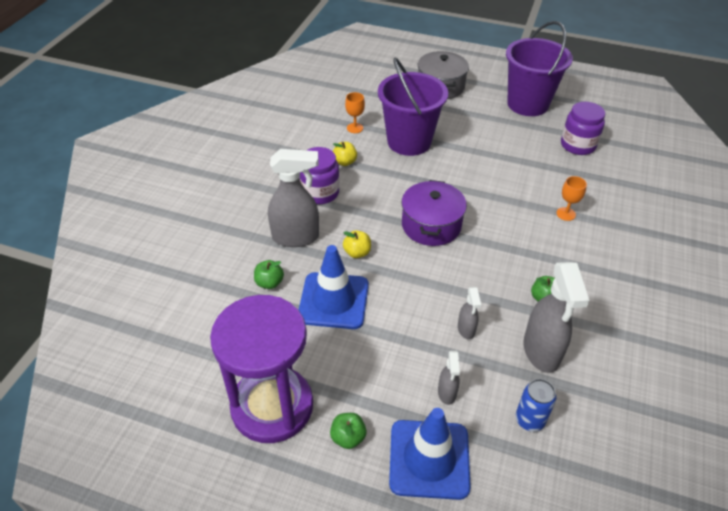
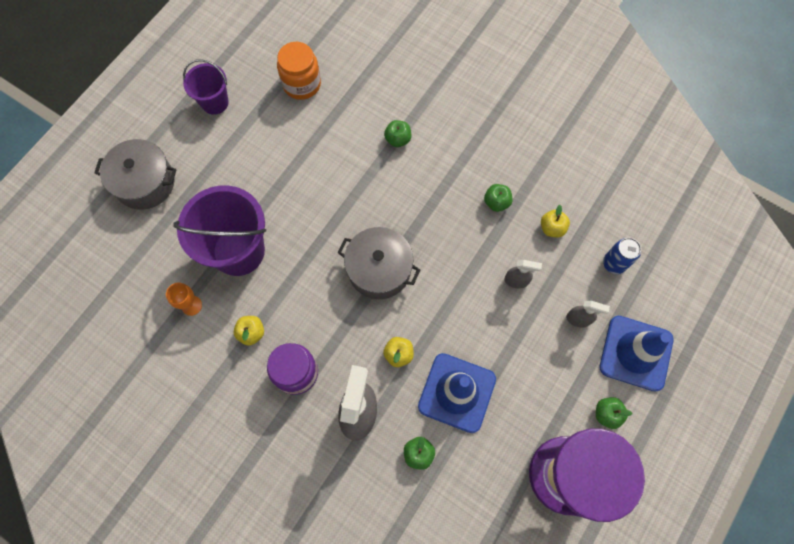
camera: 75 degrees left, 25 degrees up
purple pot [402,180,467,246] -> grey pot [337,227,420,299]
purple bucket [506,21,573,116] -> purple bucket [183,59,229,115], size x0.56
grey spray bottle [524,262,590,373] -> yellow apple [541,205,570,237]
orange goblet [557,176,587,221] -> green apple [384,120,411,147]
purple jar [561,102,605,155] -> orange jar [277,42,321,100]

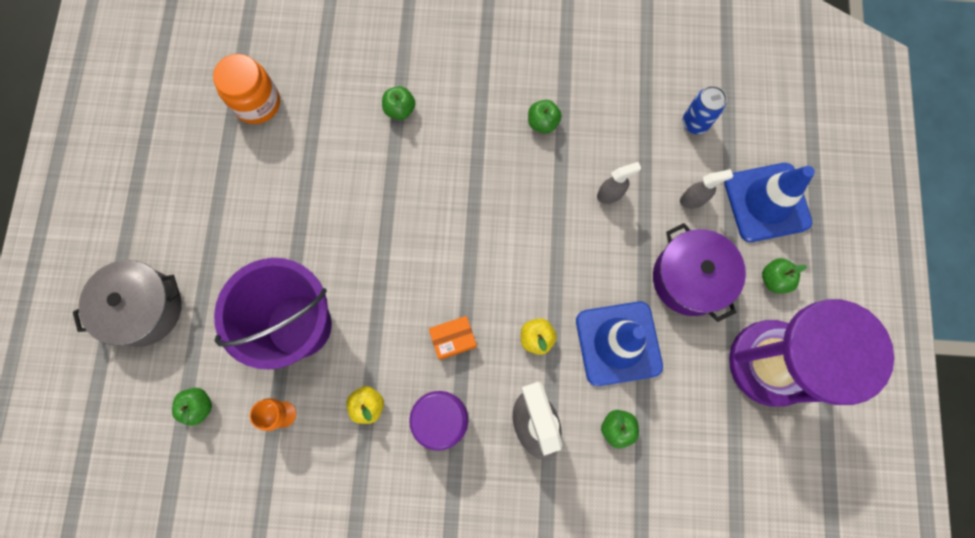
camera: 30 degrees left, 5 degrees up
purple bucket [183,59,229,115] -> none
grey pot [337,227,420,299] -> none
yellow apple [541,205,570,237] -> none
none -> green apple [172,388,212,426]
none -> orange box [429,316,477,360]
none -> purple pot [653,223,746,322]

